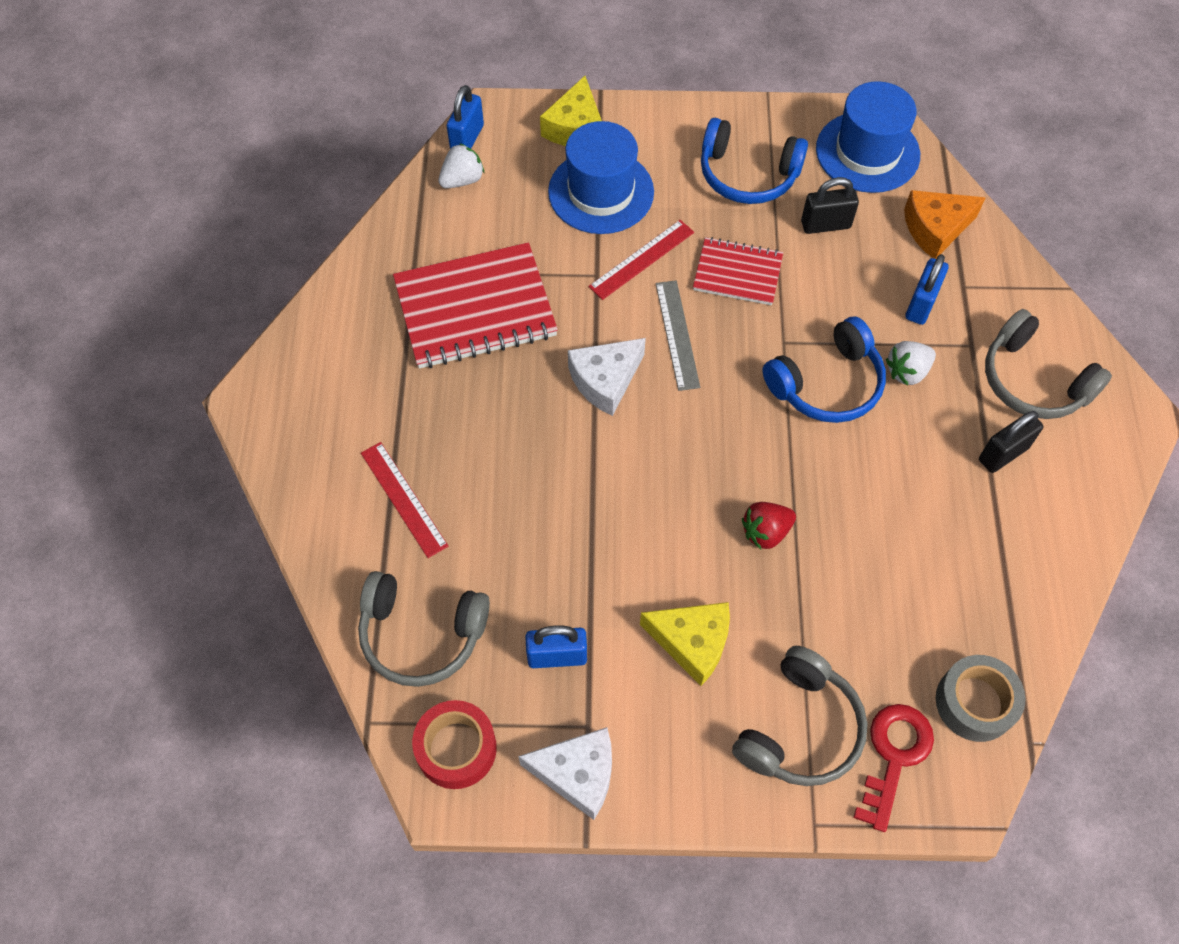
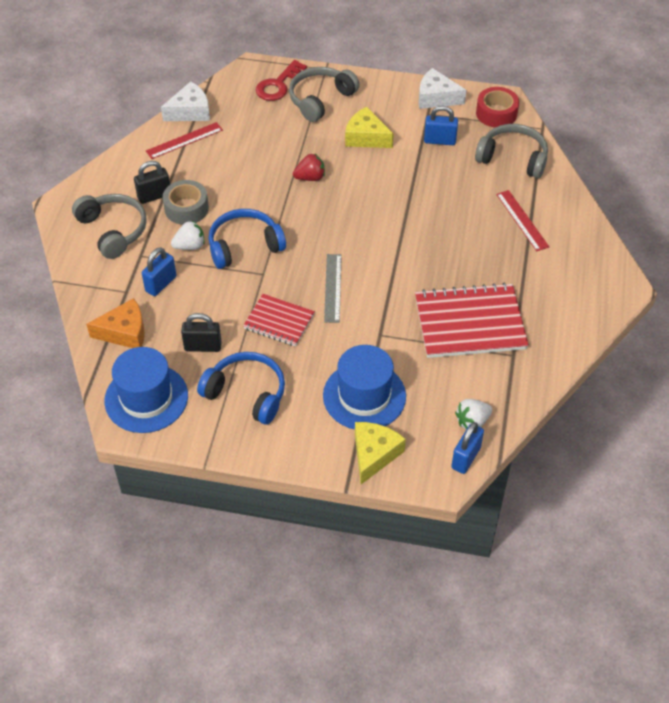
camera: 170 degrees left, 10 degrees down
white cheese [568,338,646,416] -> white cheese moved to [161,81,210,121]
red ruler [588,220,694,300] -> red ruler moved to [146,122,223,159]
grey tape [936,655,1026,742] -> grey tape moved to [163,180,209,225]

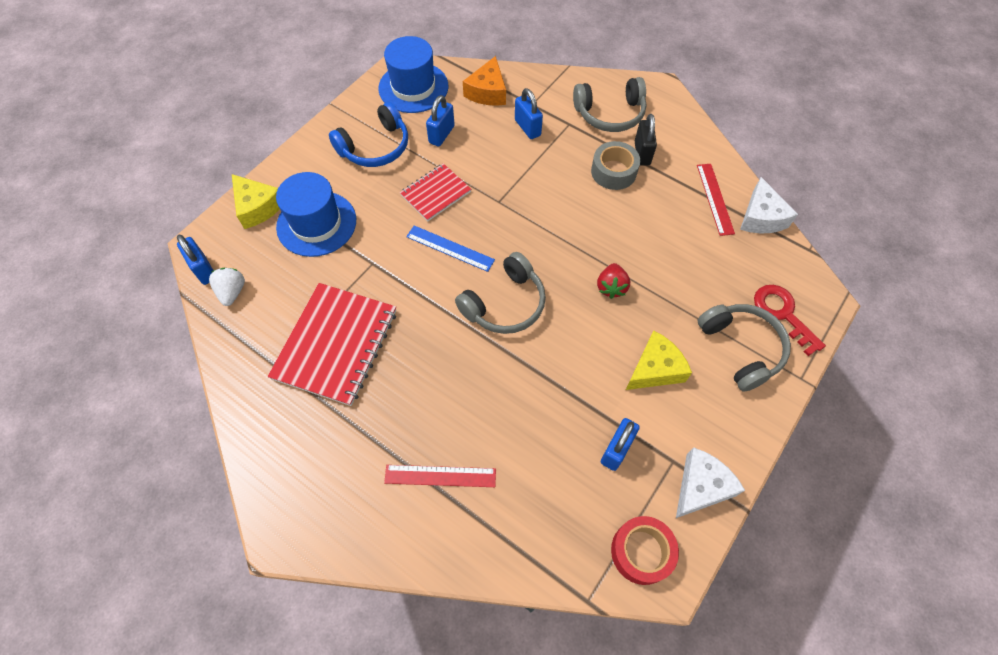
camera: 115 degrees right, 10 degrees up
white strawberry [171,221,205,250] -> none
black padlock [181,313,222,352] -> blue padlock [426,95,455,147]
blue headphones [208,209,286,269] -> none
grey ruler [324,254,342,323] -> blue ruler [406,226,495,272]
grey headphones [475,124,548,179] -> grey headphones moved to [455,252,546,334]

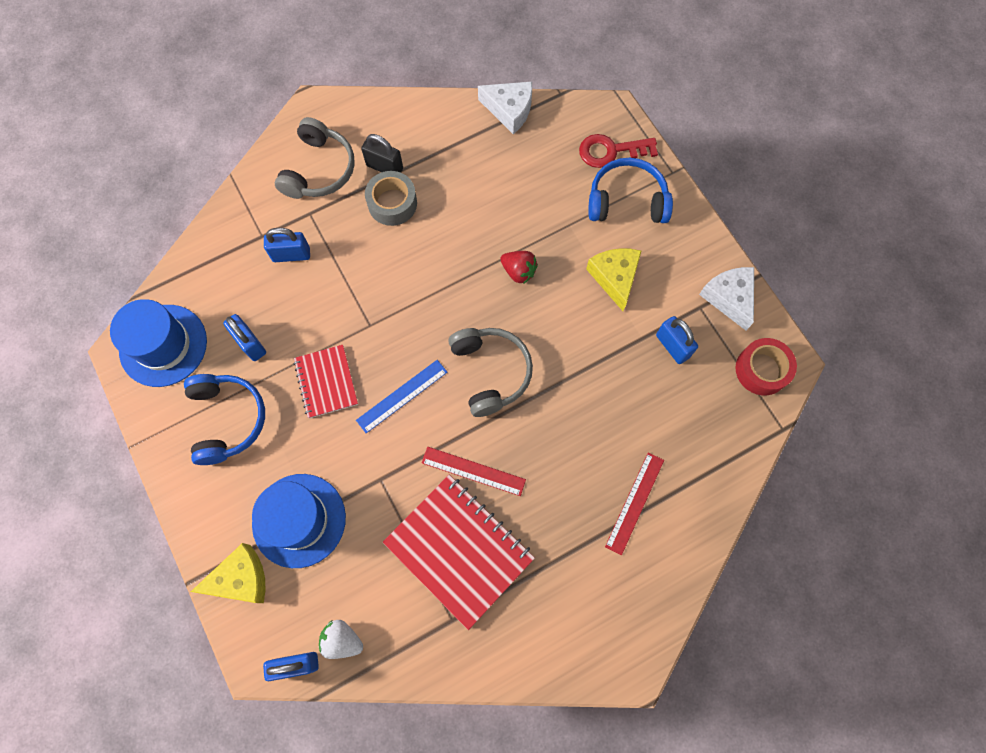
camera: 65 degrees left, 10 degrees up
orange cheese [463,56,506,106] -> none
red ruler [697,164,735,236] -> red ruler moved to [422,447,526,496]
grey headphones [697,304,791,392] -> blue headphones [588,158,673,223]

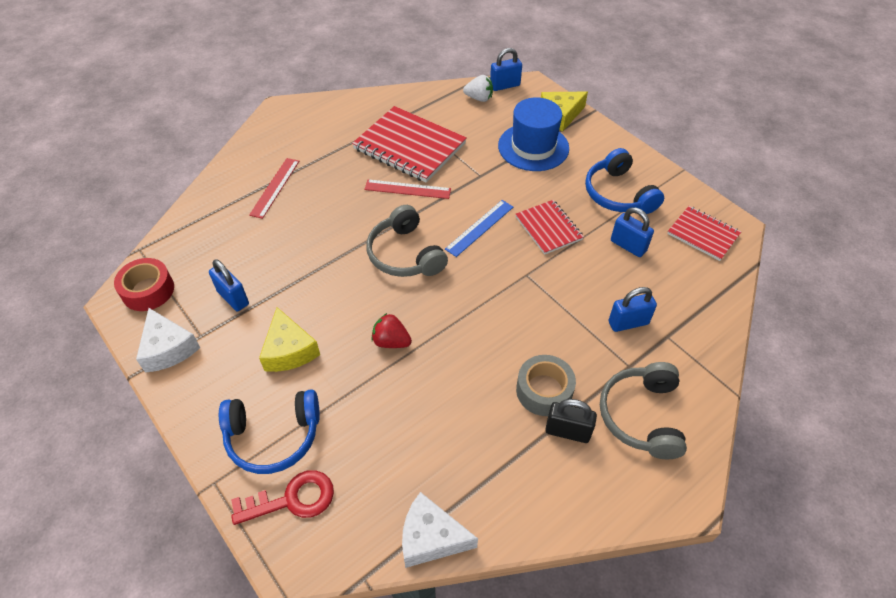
camera: 170 degrees right, 20 degrees down
blue hat [110,299,207,387] -> red notebook [667,206,741,261]

